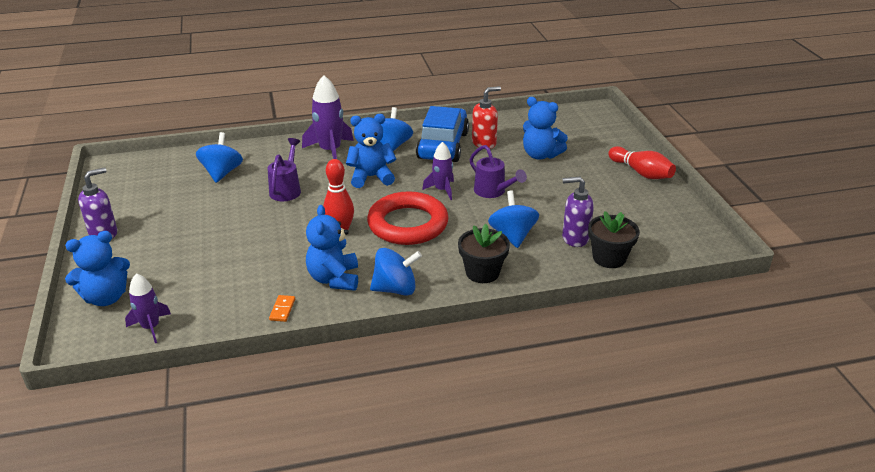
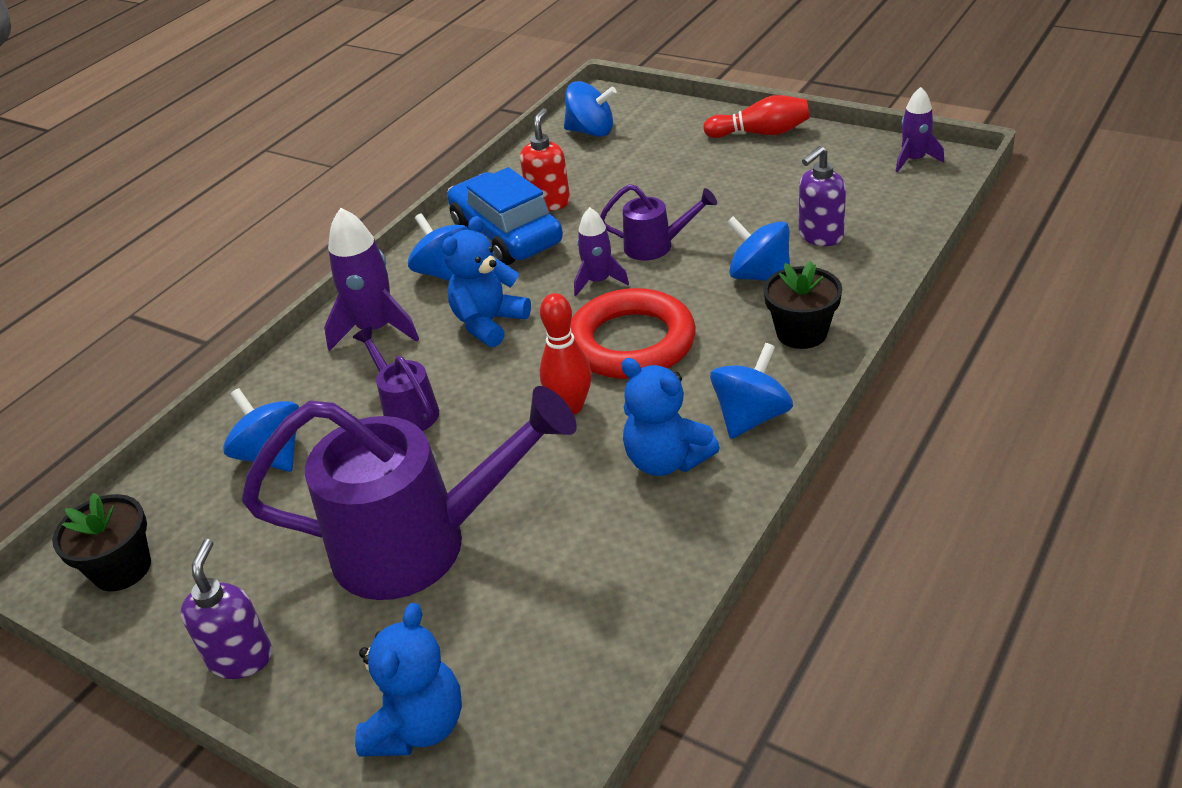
camera: 40 degrees left, 5 degrees up
purple rocket [125,273,171,343] -> purple rocket moved to [896,87,944,172]
orange domino [269,295,295,322] -> none
blue teddy bear [523,97,568,160] -> none
black flower pot [588,211,640,268] -> black flower pot moved to [52,493,151,591]
none -> purple watering can [241,386,577,600]
none -> blue spinning top [564,81,617,137]

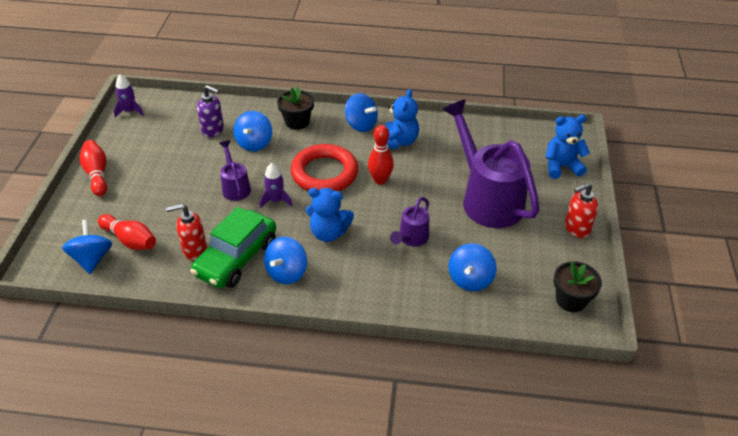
camera: 120 degrees left, 5 degrees up
purple soap dispenser [181,539,272,679] -> red soap dispenser [565,183,598,238]
purple rocket [324,208,419,351] -> none
blue car [447,167,563,265] -> green car [190,207,276,288]
blue spinning top [710,343,793,439] -> blue spinning top turned 150 degrees counterclockwise [345,93,378,132]
none -> red bowling pin [98,214,156,250]

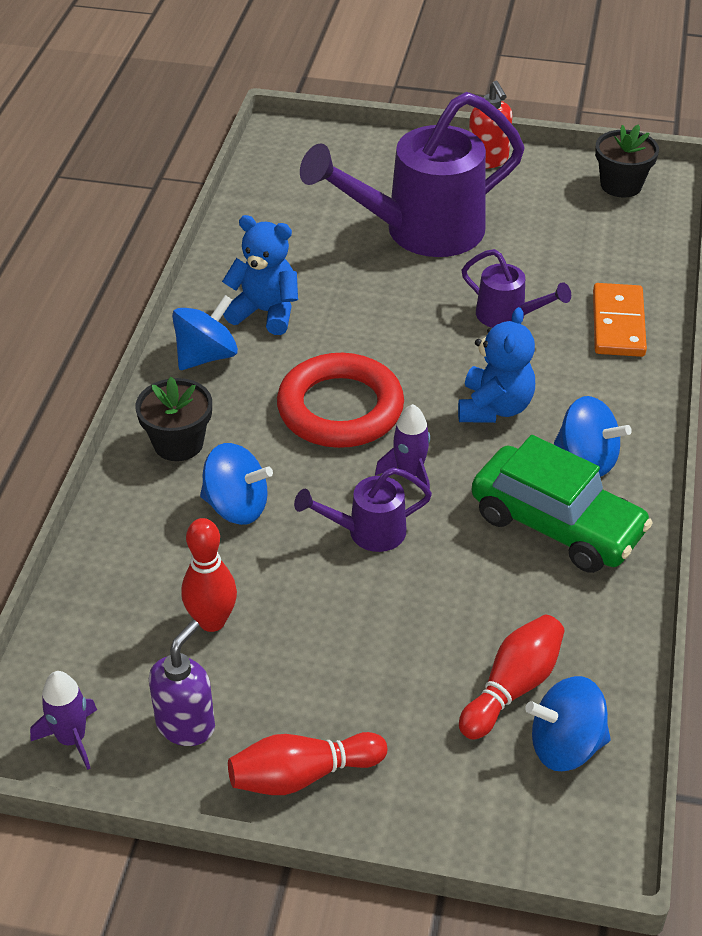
camera: 85 degrees left, 0 degrees up
red soap dispenser [166,204,207,260] -> none
purple soap dispenser [197,85,224,137] -> purple soap dispenser moved to [149,620,215,746]
red bowling pin [368,125,394,185] -> red bowling pin moved to [181,518,237,632]
blue spinning top [449,243,497,291] -> none
blue teddy bear [545,115,590,179] -> none
none -> orange domino [593,283,647,357]

